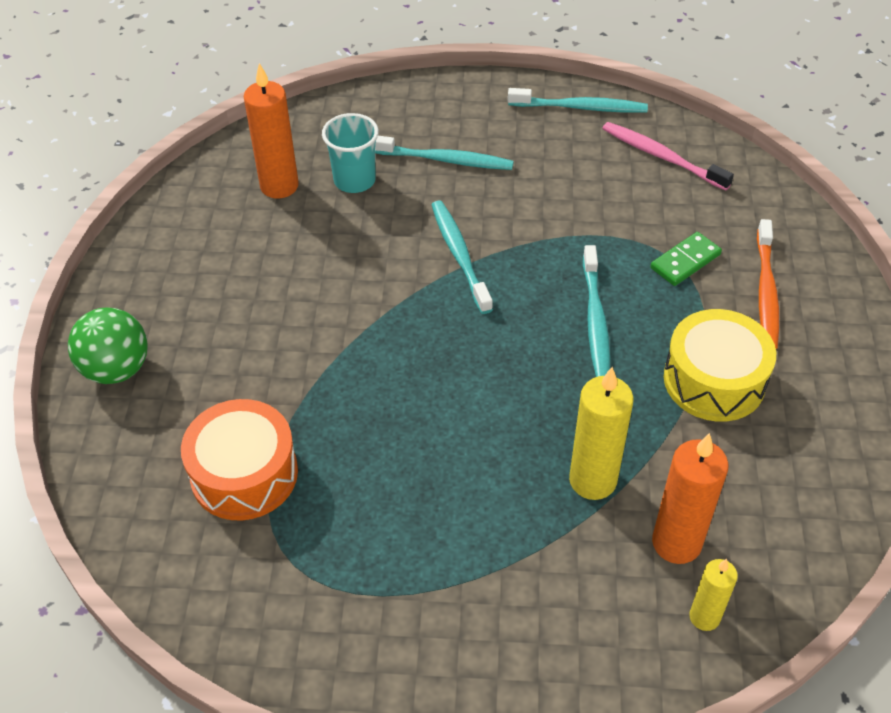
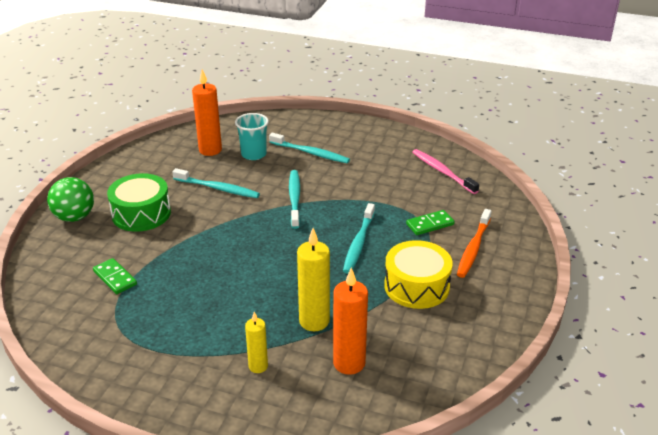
camera: 15 degrees right, 15 degrees down
orange drum [181,399,298,520] -> green domino [93,258,137,294]
turquoise toothbrush [508,88,648,113] -> turquoise toothbrush moved to [172,168,260,198]
yellow candle [689,559,738,631] -> yellow candle moved to [245,312,268,373]
none -> green drum [107,173,171,232]

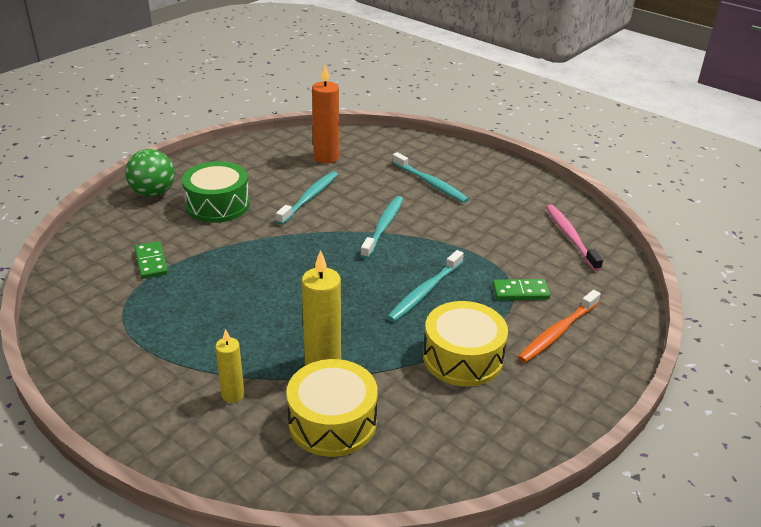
camera: 20 degrees right, 0 degrees up
turquoise toothbrush [172,168,260,198] -> turquoise toothbrush turned 105 degrees counterclockwise [276,171,338,225]
turquoise cup [235,113,269,160] -> none
orange candle [333,268,368,375] -> yellow drum [286,359,378,457]

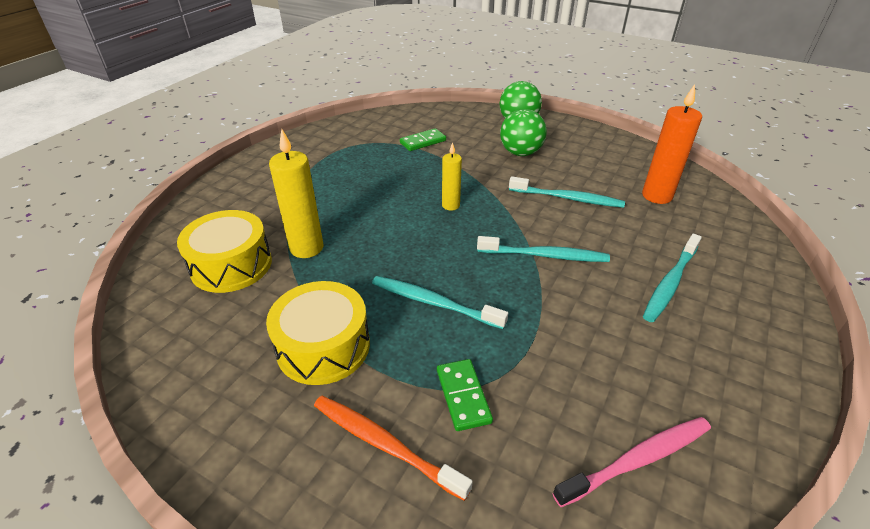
camera: 80 degrees right, 5 degrees up
green drum [182,161,250,223] -> green ball [500,109,547,156]
yellow candle [215,329,245,403] -> yellow candle moved to [442,142,462,211]

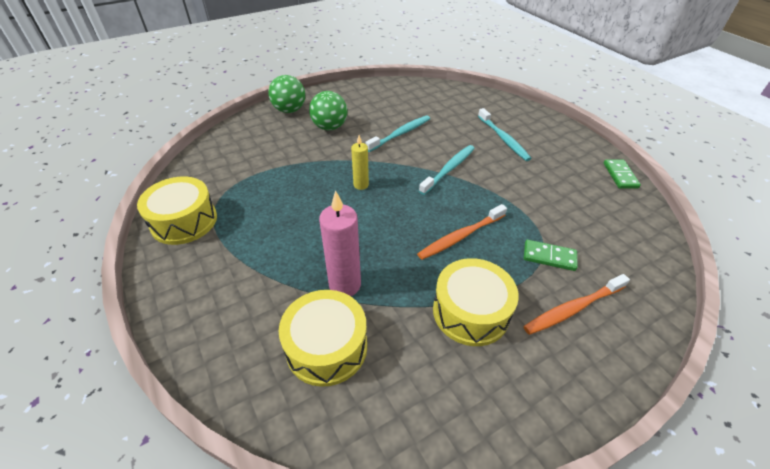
camera: 60 degrees left, 5 degrees up
yellow candle [269,129,324,258] -> pink candle [319,190,361,296]
turquoise toothbrush [372,276,508,329] -> orange toothbrush [417,204,507,260]
green domino [400,128,446,151] -> green domino moved to [604,160,641,189]
pink toothbrush [553,417,711,507] -> none
orange candle [642,84,702,204] -> none
none -> yellow drum [137,176,217,245]

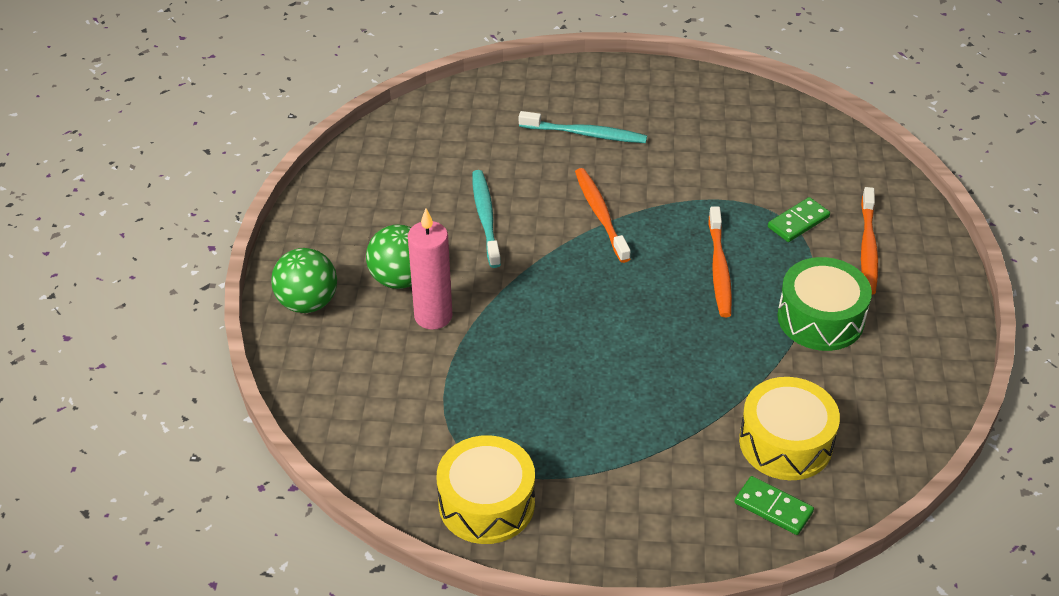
camera: 55 degrees left, 0 degrees up
pink candle [319,190,361,296] -> pink candle moved to [408,208,452,330]
yellow candle [351,135,369,190] -> none
turquoise toothbrush [419,145,475,195] -> orange toothbrush [575,168,631,263]
yellow drum [433,258,519,346] -> green drum [777,257,872,351]
green domino [604,160,641,189] -> green domino moved to [735,476,814,535]

